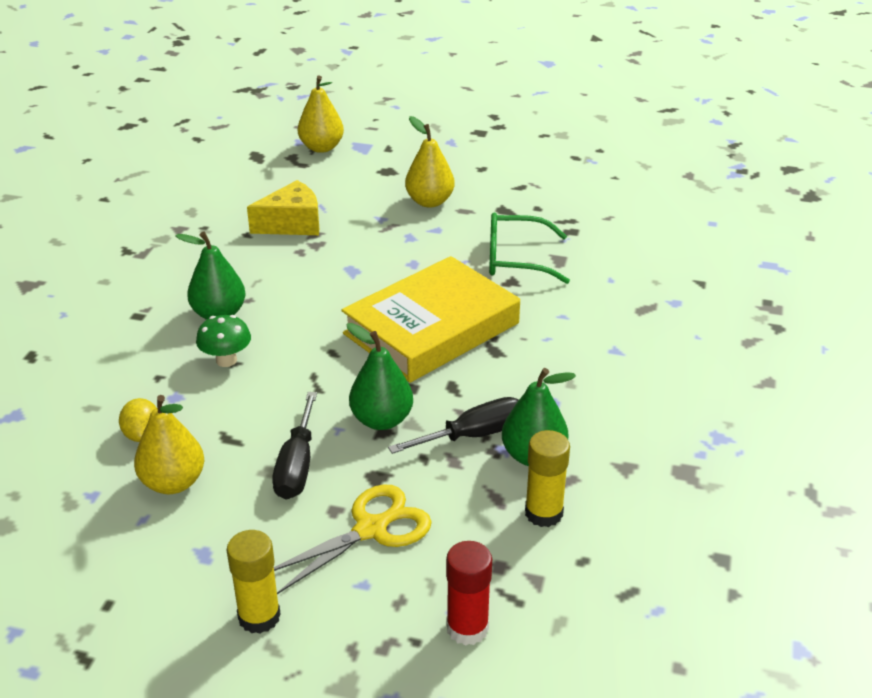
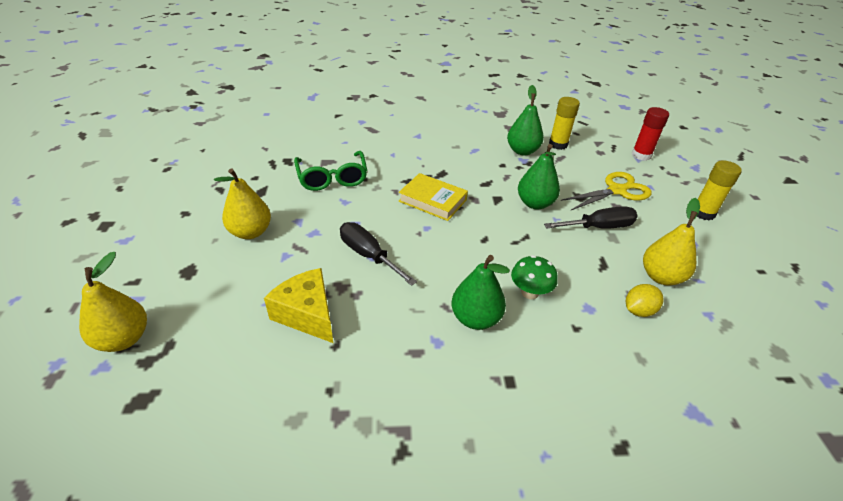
camera: 110 degrees left, 5 degrees up
yellow scissors [274,484,432,594] -> yellow scissors turned 120 degrees clockwise [561,172,652,210]
yellow book [341,256,520,383] -> yellow book [399,173,468,221], size x0.55
black screwdriver [388,397,519,454] -> black screwdriver moved to [340,222,417,286]

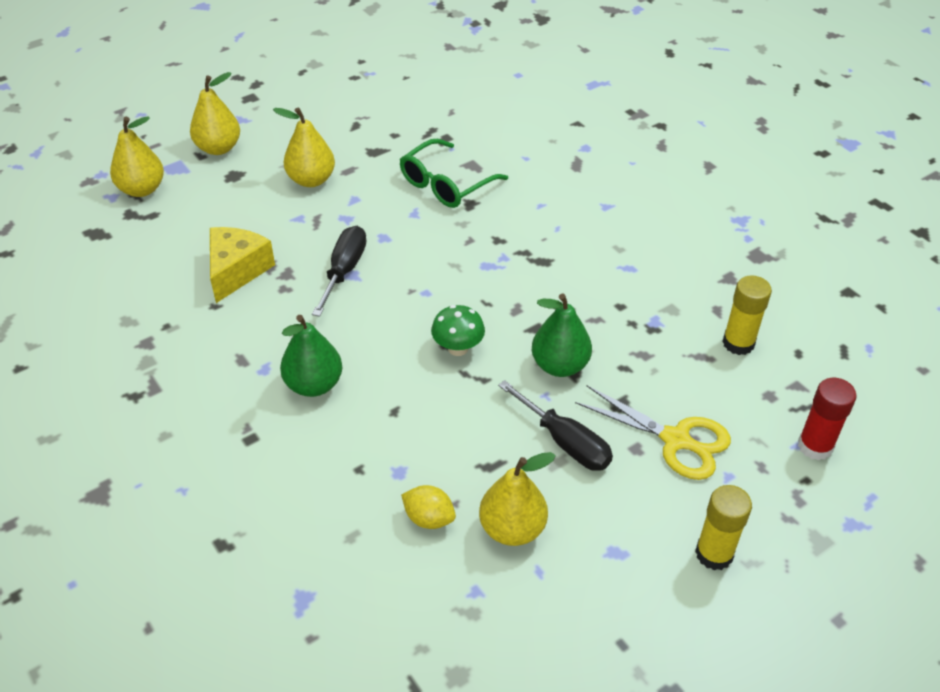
camera: 60 degrees right, 5 degrees up
yellow book [399,173,468,221] -> none
green pear [507,85,544,155] -> none
green mushroom [511,255,558,299] -> green mushroom moved to [431,305,485,356]
none -> yellow pear [190,72,240,155]

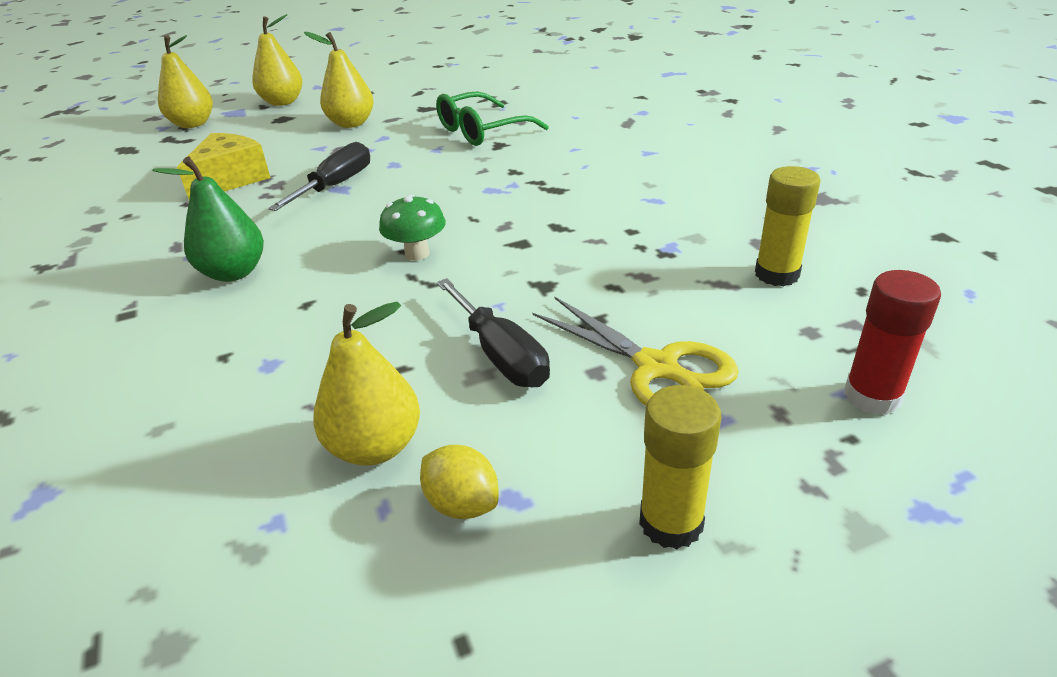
camera: 15 degrees right, 10 degrees down
yellow lemon [401,485,456,529] -> yellow lemon moved to [420,445,499,519]
green pear [532,293,592,377] -> none

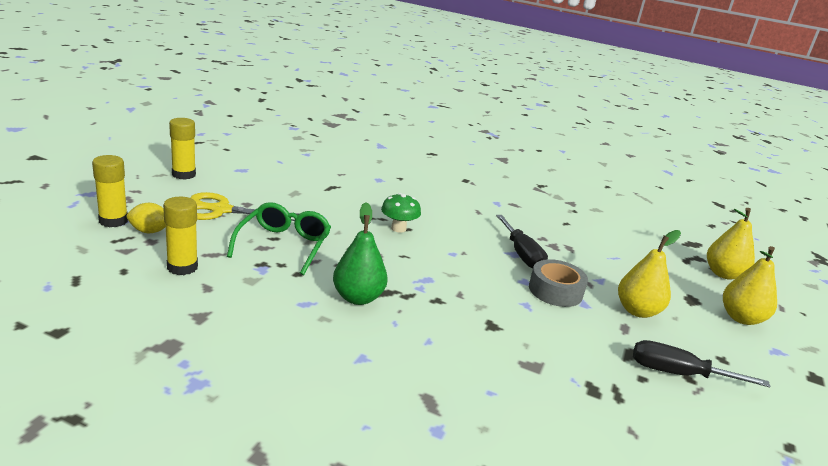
camera: 130 degrees right, 10 degrees down
green pear [152,156,264,282] -> green pear moved to [333,202,388,305]
yellow cheese [177,133,271,200] -> none
yellow pear [313,302,420,466] -> none
yellow lemon [420,445,499,519] -> yellow lemon moved to [127,203,166,233]
green glasses [436,91,549,146] -> green glasses moved to [227,202,331,275]
black screwdriver [437,278,550,387] -> black screwdriver moved to [633,340,771,387]
red glue stick [844,270,941,415] -> yellow glue stick [92,155,128,228]
none -> grey tape [529,259,588,307]

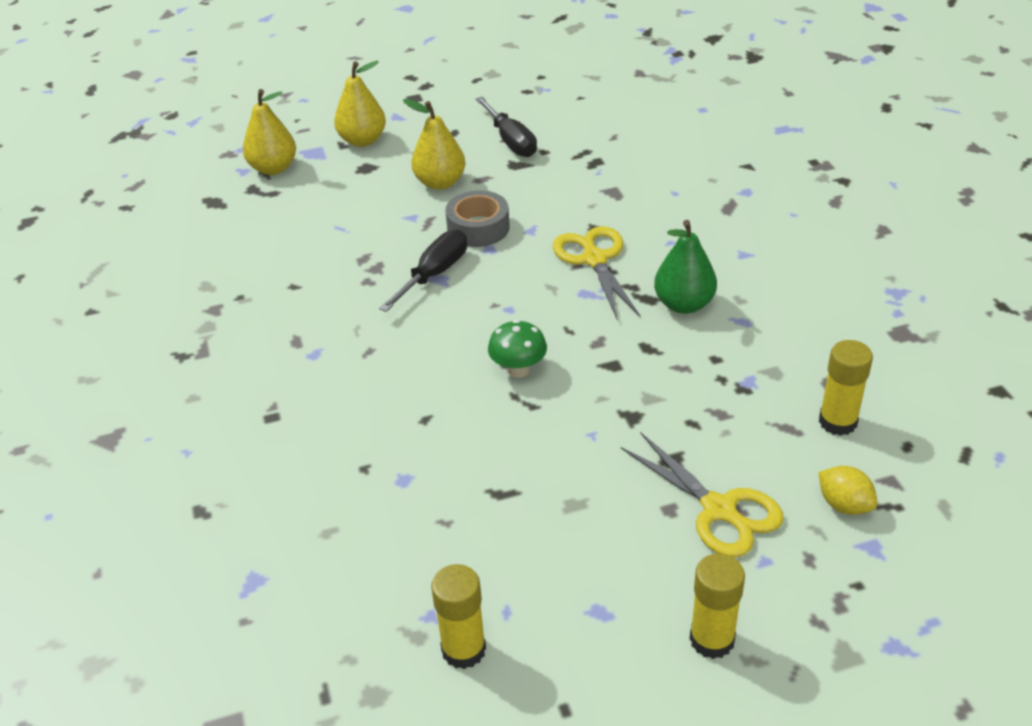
camera: 125 degrees left, 15 degrees up
yellow glue stick [92,155,128,228] -> yellow glue stick moved to [431,564,486,669]
green glasses [227,202,331,275] -> none
none -> yellow scissors [553,226,641,321]

